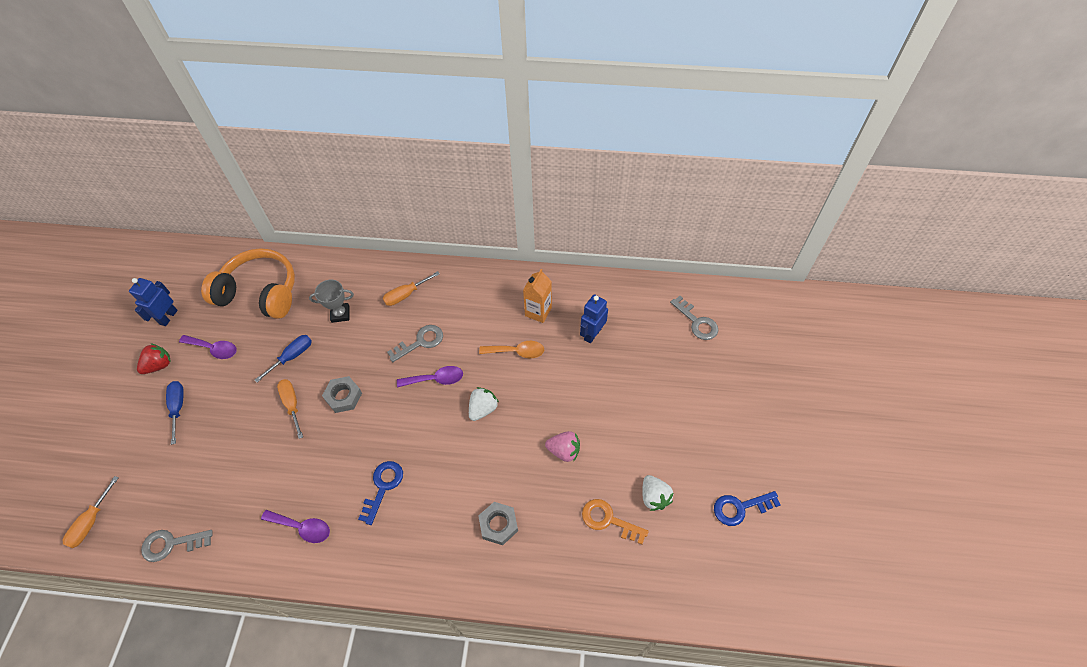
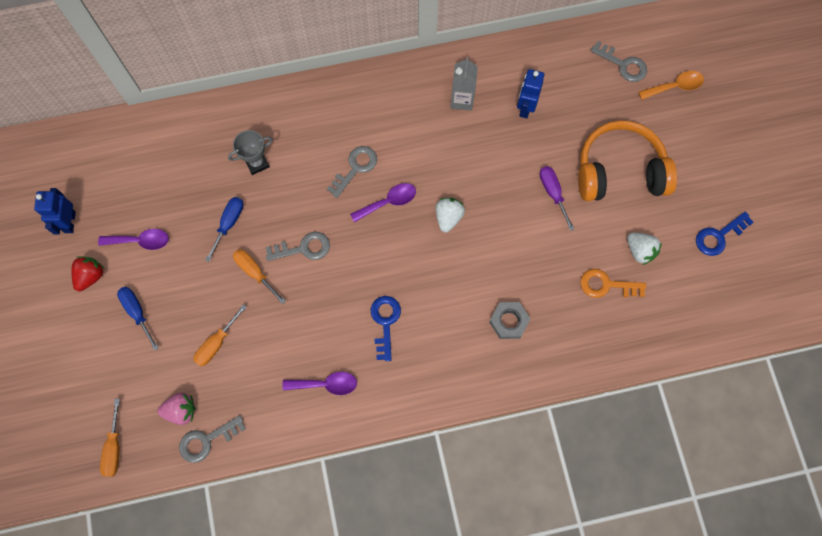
camera: 20 degrees left, 15 degrees up
orange headphones [201,248,295,319] -> orange headphones moved to [578,120,677,201]
grey nut [322,376,362,413] -> grey key [266,232,330,261]
orange screwdriver [383,271,440,306] -> orange screwdriver moved to [193,304,247,366]
orange spoon [479,341,544,358] -> orange spoon moved to [638,71,704,100]
orange carton [523,269,552,323] -> grey carton [450,57,478,111]
pink strawberry [545,431,580,462] -> pink strawberry moved to [157,392,196,425]
none -> purple screwdriver [540,166,574,231]

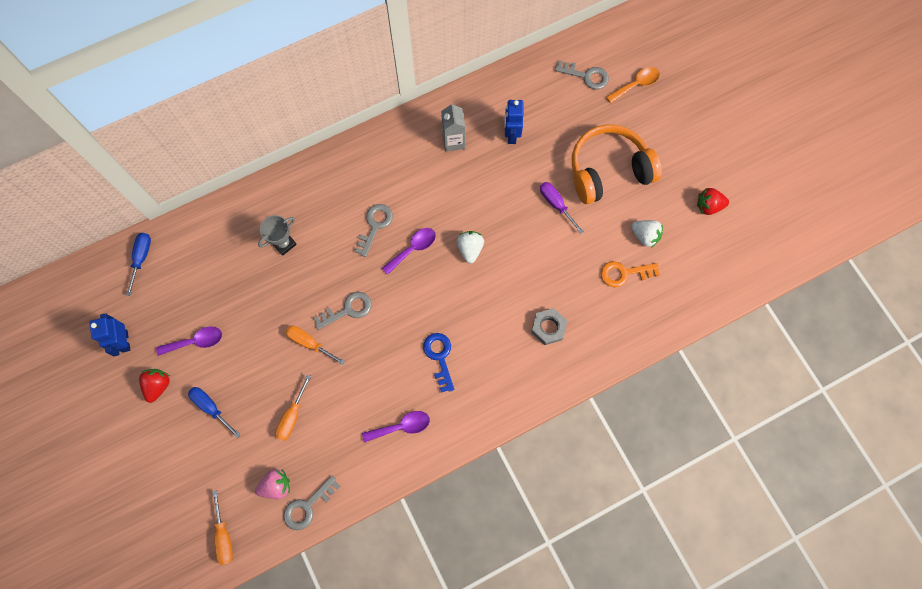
camera: 15 degrees left, 0 degrees up
blue screwdriver [205,197,244,262] -> blue screwdriver moved to [126,233,151,296]
blue key [696,211,754,256] -> red strawberry [697,188,729,215]

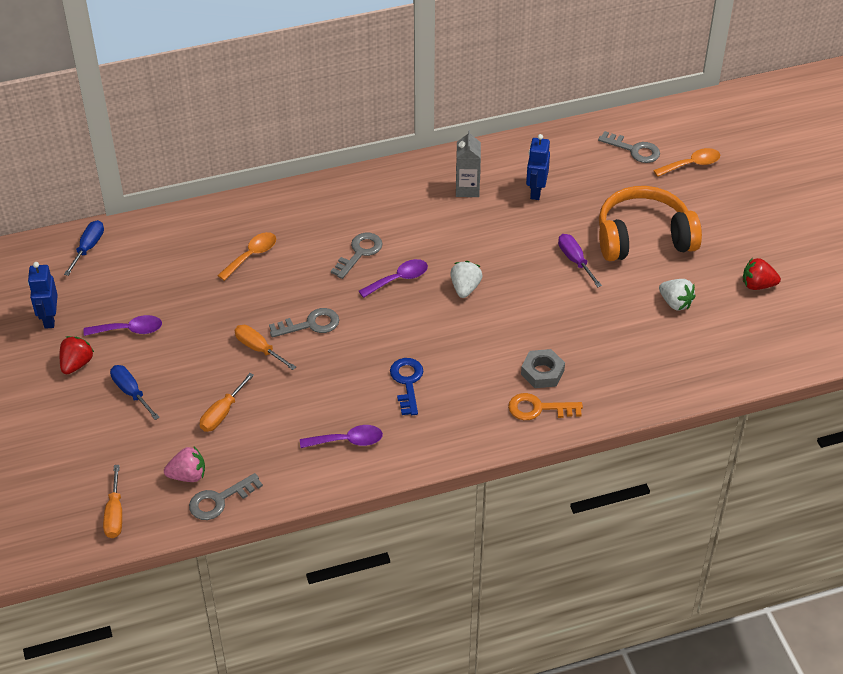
camera: 10 degrees right, 25 degrees down
grey trophy [258,215,297,256] -> orange spoon [217,232,276,281]
orange key [601,261,660,287] -> orange key moved to [508,393,583,420]

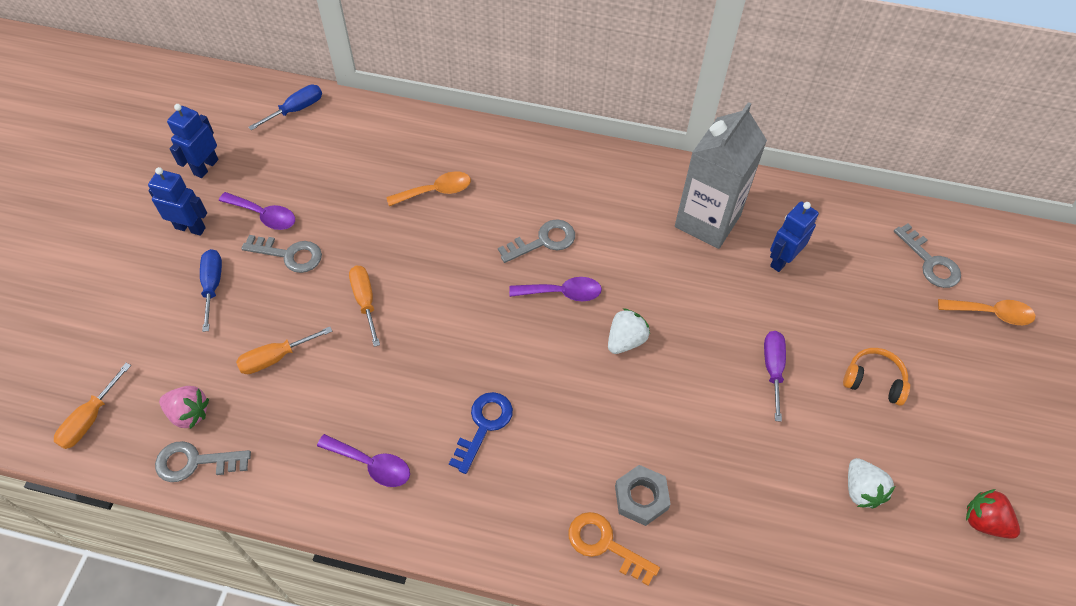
camera: 30 degrees right, 10 degrees up
red strawberry [60,336,94,374] -> blue robot [148,167,207,236]
grey key [269,308,339,338] -> grey key moved to [241,235,322,273]
grey carton [456,130,481,197] -> grey carton [675,102,767,249], size x1.77
orange headphones [599,186,702,261] -> orange headphones [843,348,910,406], size x0.47

